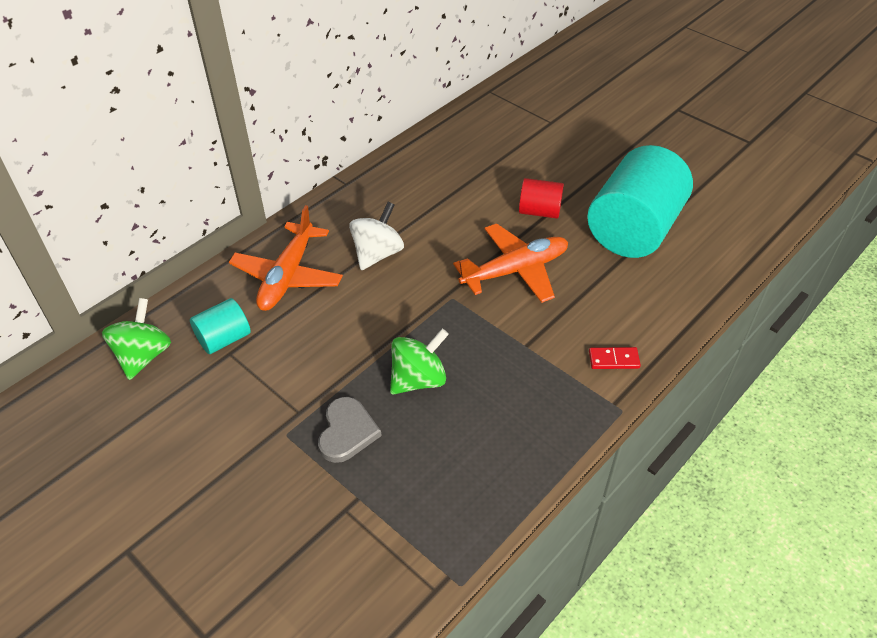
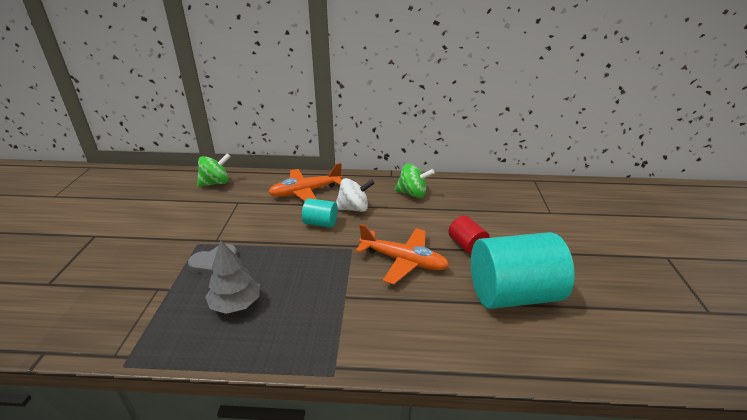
camera: 50 degrees right, 15 degrees down
turquoise cylinder [190,298,251,354] -> turquoise cylinder moved to [302,198,338,228]
green spinning top [390,329,449,395] -> green spinning top moved to [395,164,435,198]
red domino [589,347,641,369] -> none
none -> grey tree [205,240,260,314]

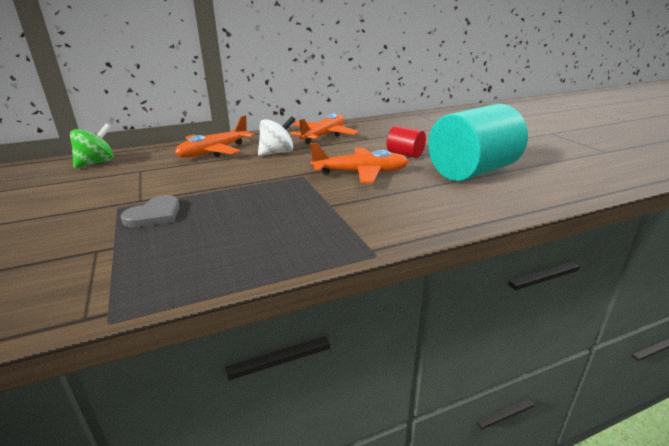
camera: 25 degrees left, 5 degrees down
grey tree [205,240,260,314] -> none
turquoise cylinder [302,198,338,228] -> none
green spinning top [395,164,435,198] -> orange plane [290,113,359,144]

